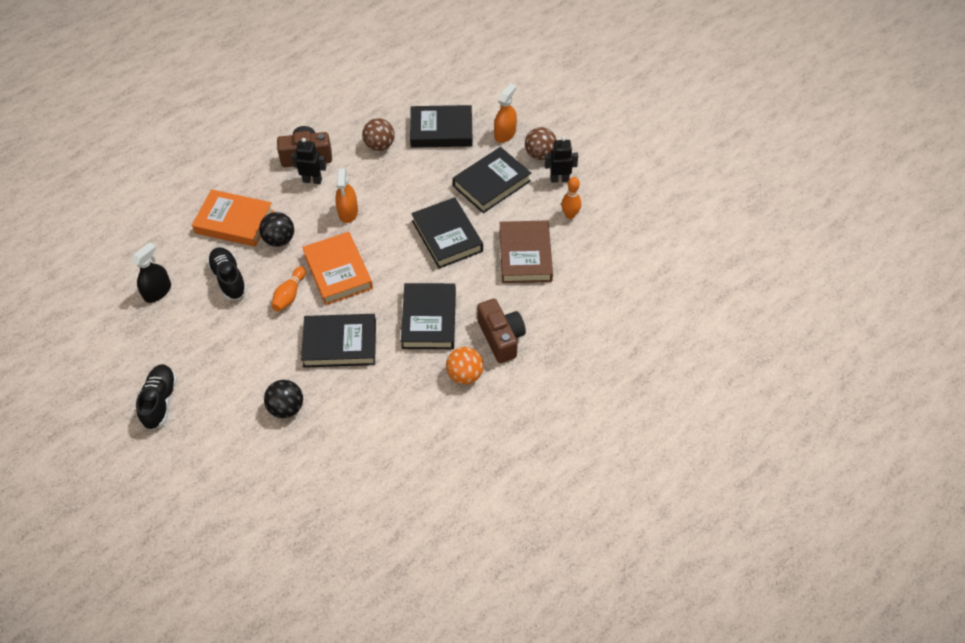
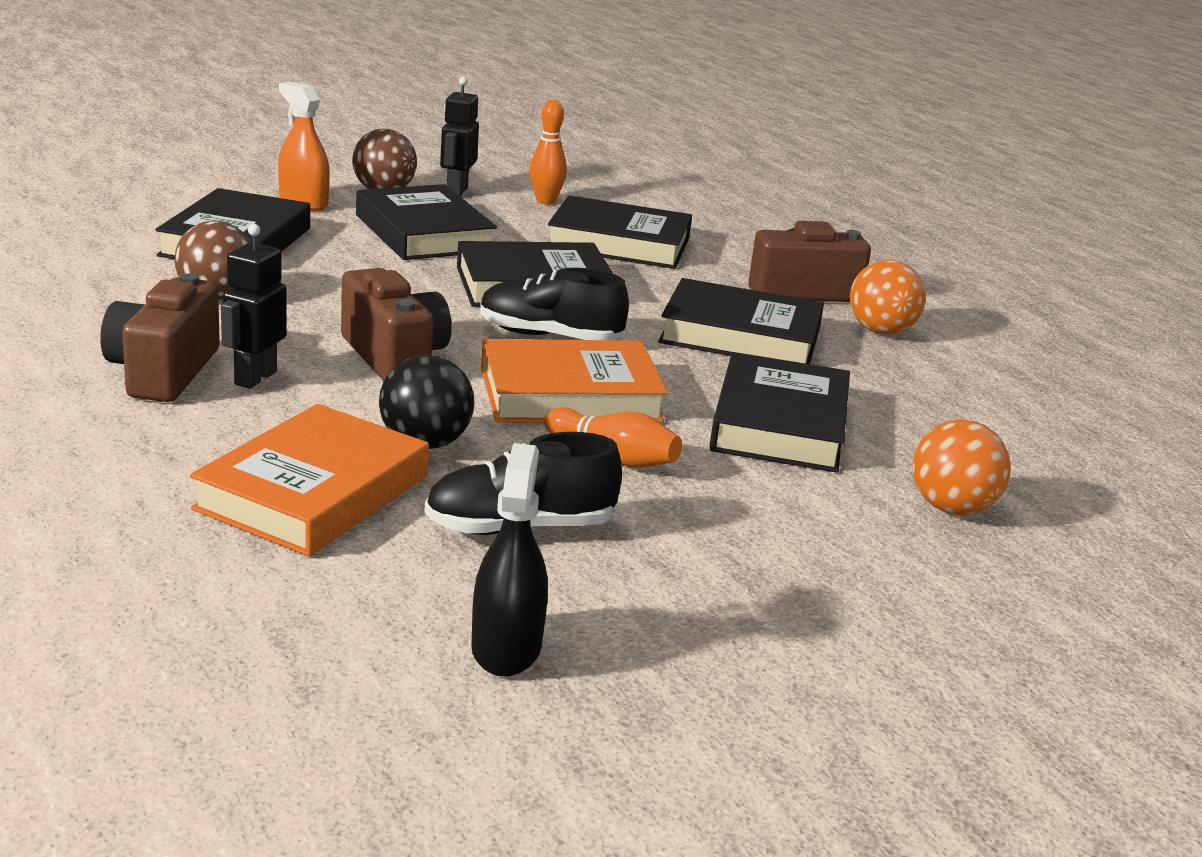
camera: 80 degrees left, 30 degrees down
black spray bottle [131,242,171,303] -> black spray bottle turned 45 degrees clockwise [471,443,548,676]
black shoe [136,364,177,430] -> black shoe moved to [480,268,629,340]
black ball [264,380,303,418] -> orange ball [912,419,1011,515]
orange spray bottle [335,168,358,223] -> brown camera [341,268,452,381]
brown book [499,220,553,283] -> black book [548,195,692,269]

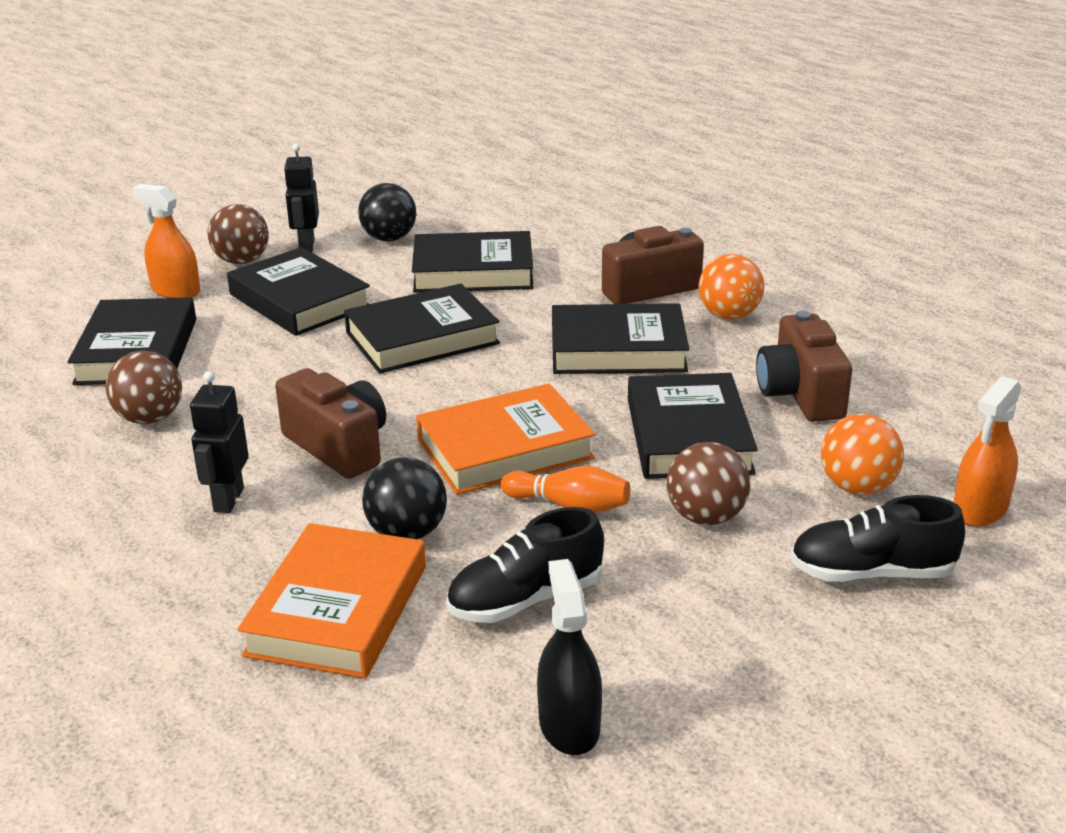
camera: 10 degrees left, 5 degrees up
brown camera [100,273,220,402] -> brown camera moved to [756,311,852,422]
black shoe [480,268,629,340] -> black shoe moved to [790,495,965,582]
orange bowling pin [529,100,567,204] -> black ball [358,183,416,242]
none -> brown ball [667,442,750,525]
none -> orange spray bottle [954,376,1021,527]

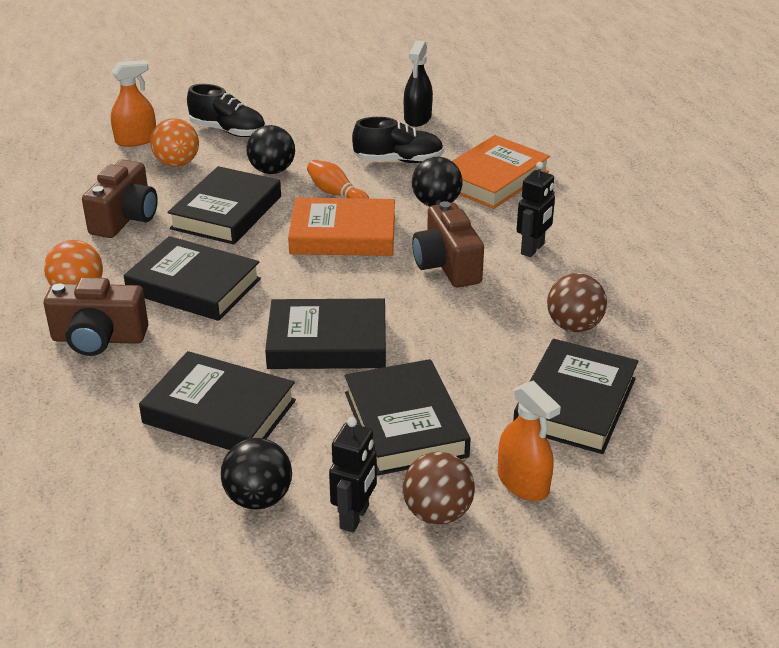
camera: 155 degrees left, 5 degrees up
brown ball [667,442,750,525] -> black ball [246,125,295,174]

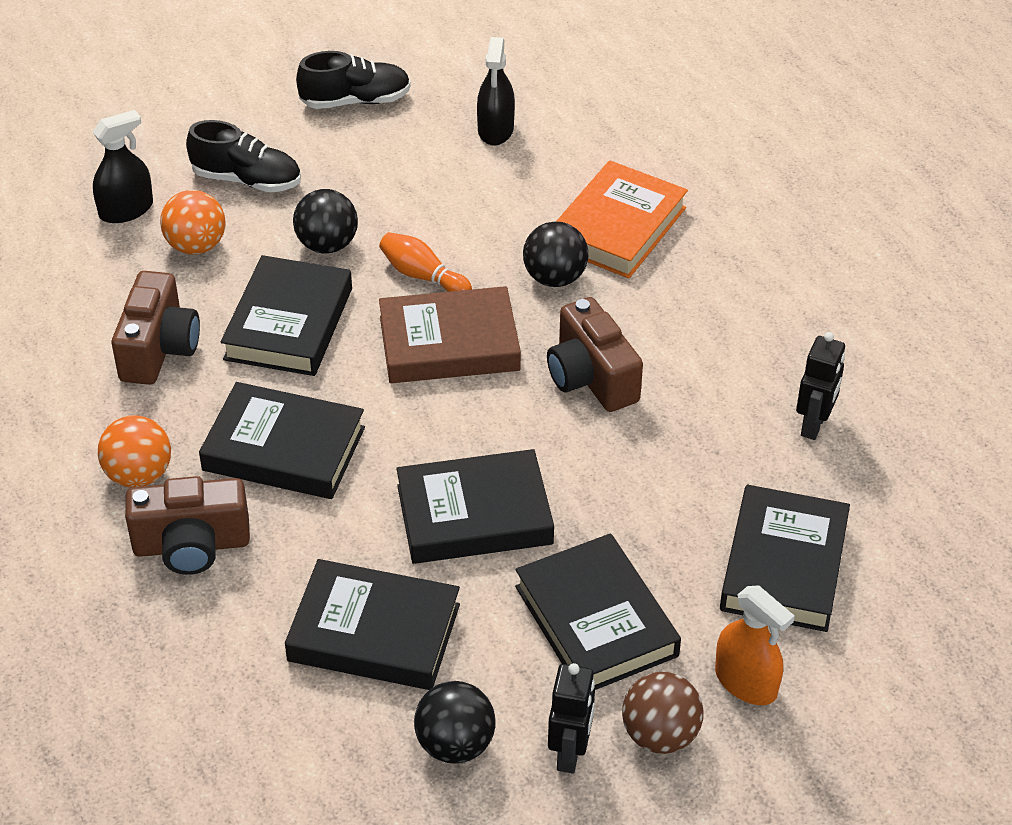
camera: 10 degrees left, 10 degrees up
orange spray bottle [111,60,156,147] -> black spray bottle [93,110,153,223]
orange book [288,198,395,256] -> brown book [379,286,521,383]
black shoe [352,117,444,163] -> black shoe moved to [296,51,411,109]
black robot [516,162,555,257] -> black robot moved to [796,332,845,440]
brown ball [547,273,607,332] -> none

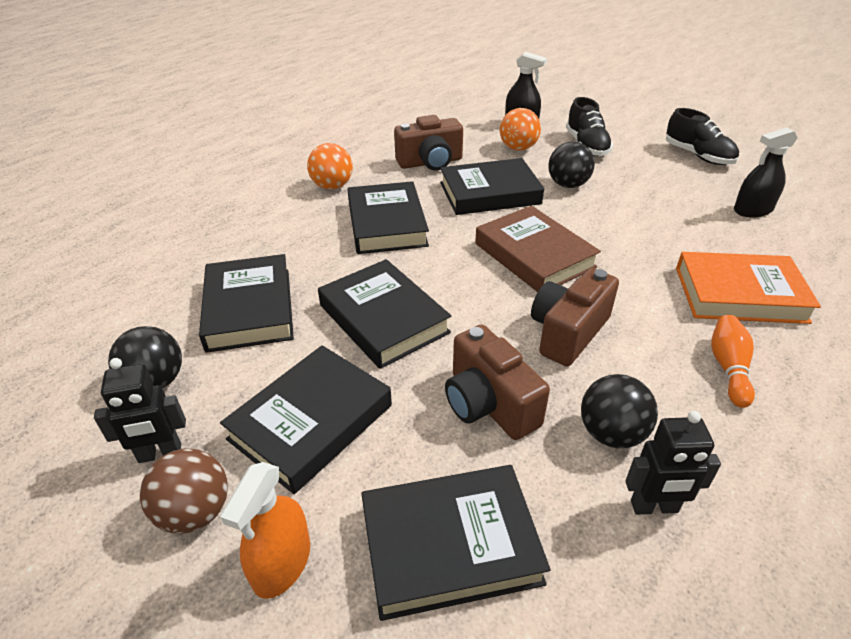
camera: 65 degrees right, 5 degrees down
brown camera [125,476,250,575] -> brown camera moved to [445,324,550,440]
orange bowling pin [379,232,472,292] -> orange bowling pin moved to [711,315,755,408]
black ball [523,221,588,287] -> black ball moved to [581,374,658,448]

